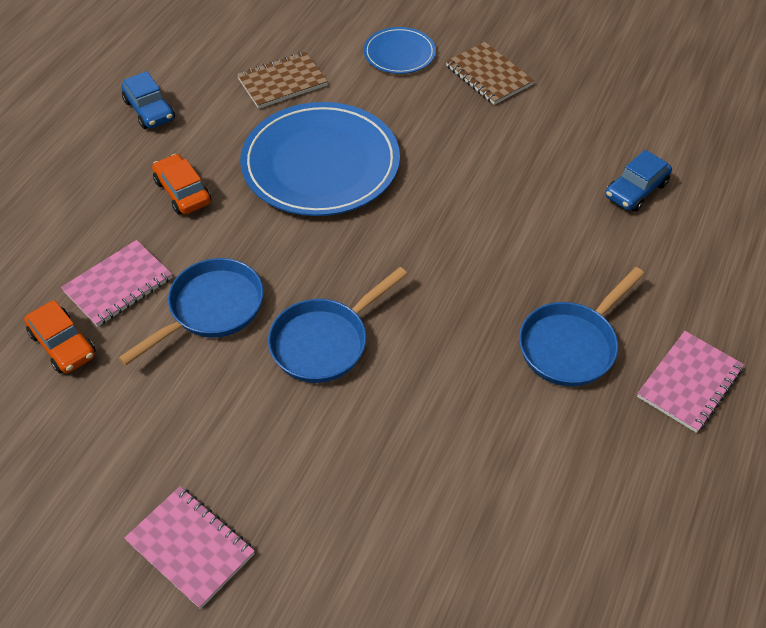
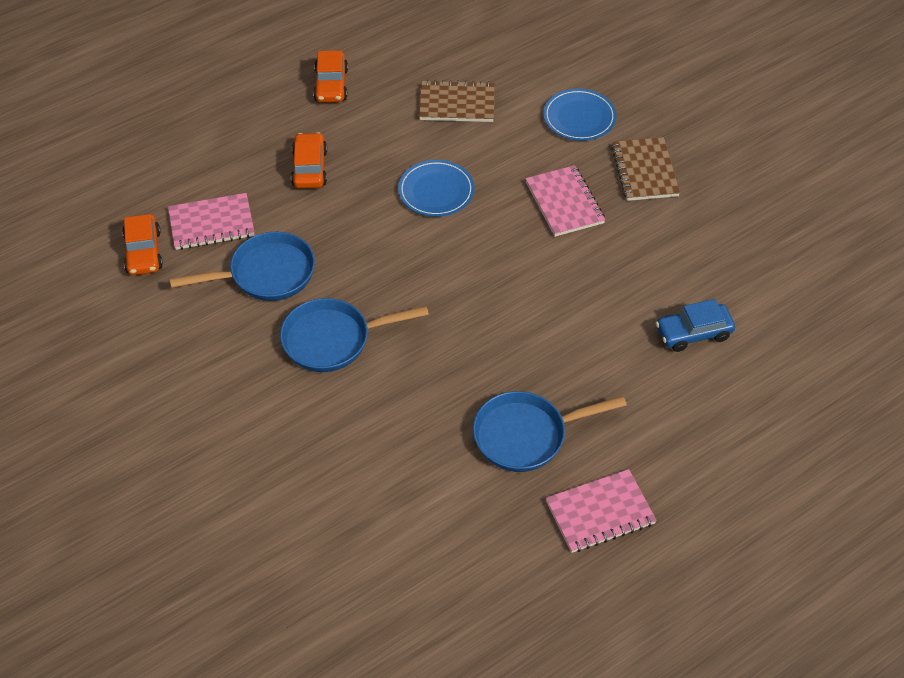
camera: 30 degrees right, 0 degrees up
blue car [121,71,175,129] -> orange car [313,51,348,102]
pink notebook [124,486,255,609] -> pink notebook moved to [525,165,605,237]
blue plate [240,102,400,216] -> blue plate [398,160,474,217], size x0.50

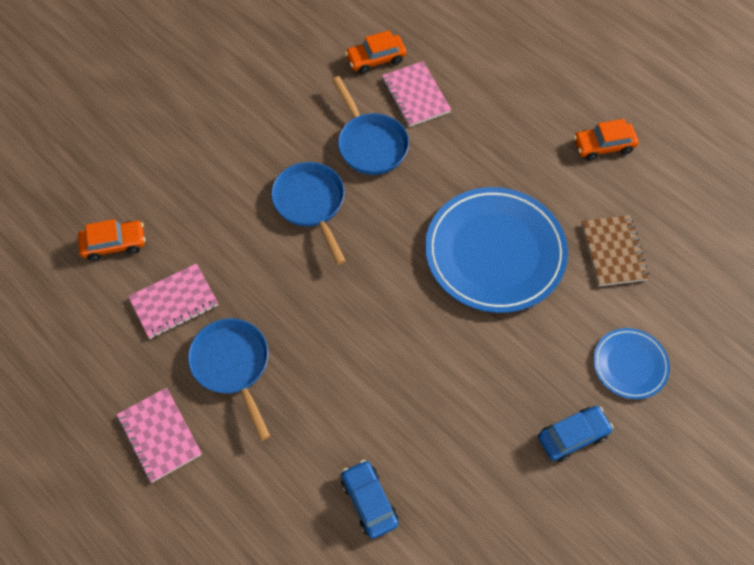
camera: 80 degrees right, 10 degrees up
orange car [291,132,327,188] -> orange car moved to [78,219,145,261]
blue plate [398,160,474,217] -> blue plate [425,187,568,313], size x1.98
pink notebook [525,165,605,237] -> pink notebook moved to [128,263,218,339]
brown notebook [611,137,680,201] -> blue car [538,406,613,462]

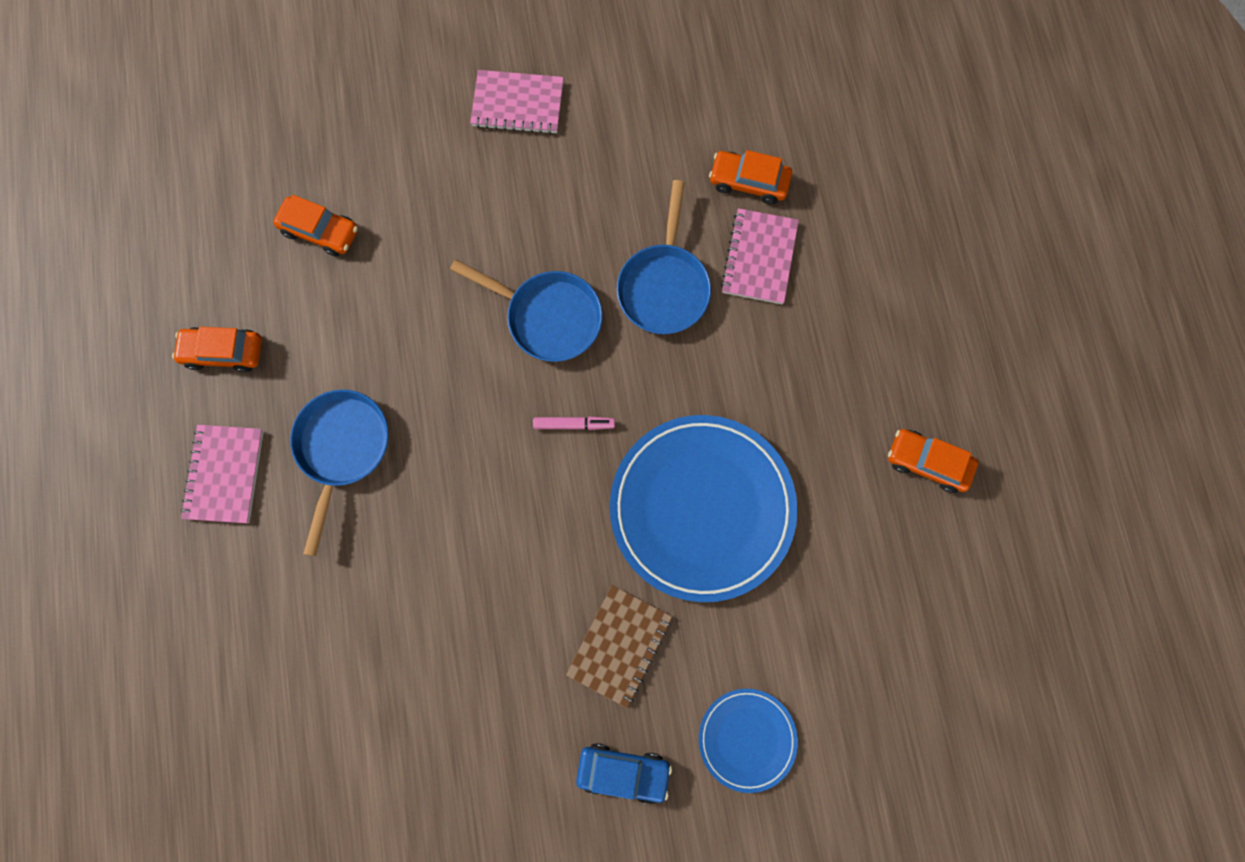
camera: 35 degrees right, 15 degrees up
pink notebook [128,263,218,339] -> pink notebook moved to [470,70,564,134]
blue pan [271,162,346,265] -> blue pan turned 105 degrees clockwise [450,259,603,362]
blue car [341,460,398,539] -> none
brown notebook [581,215,649,286] -> brown notebook moved to [566,585,672,708]
none -> orange car [172,327,262,372]
none -> pink marker [533,417,615,430]

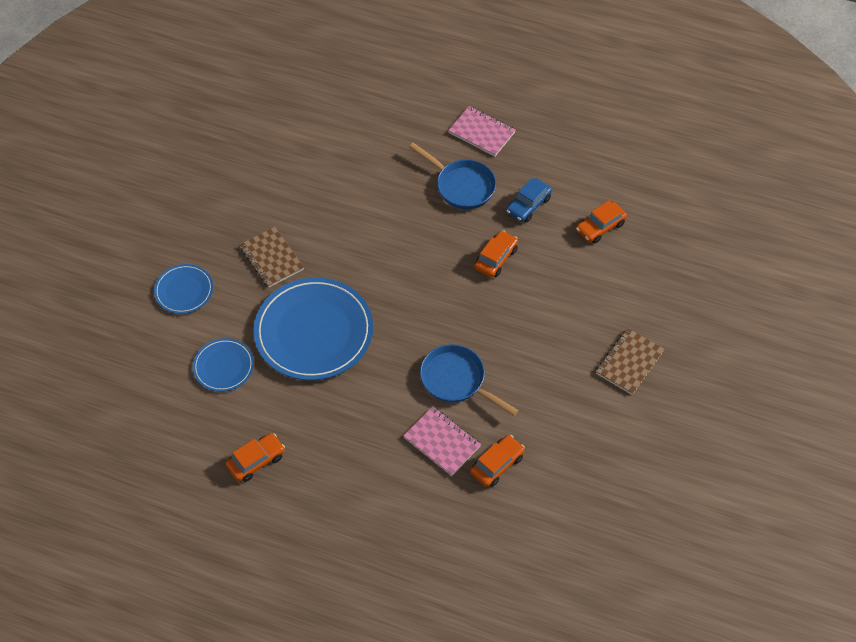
camera: 120 degrees right, 20 degrees down
orange car [172,327,262,372] -> orange car moved to [474,230,518,278]
blue pan [450,259,603,362] -> none
pink notebook [470,70,564,134] -> brown notebook [596,328,665,395]
pink marker [533,417,615,430] -> none
blue car [576,743,672,804] -> blue car moved to [506,178,552,222]
none -> blue plate [193,338,254,392]

